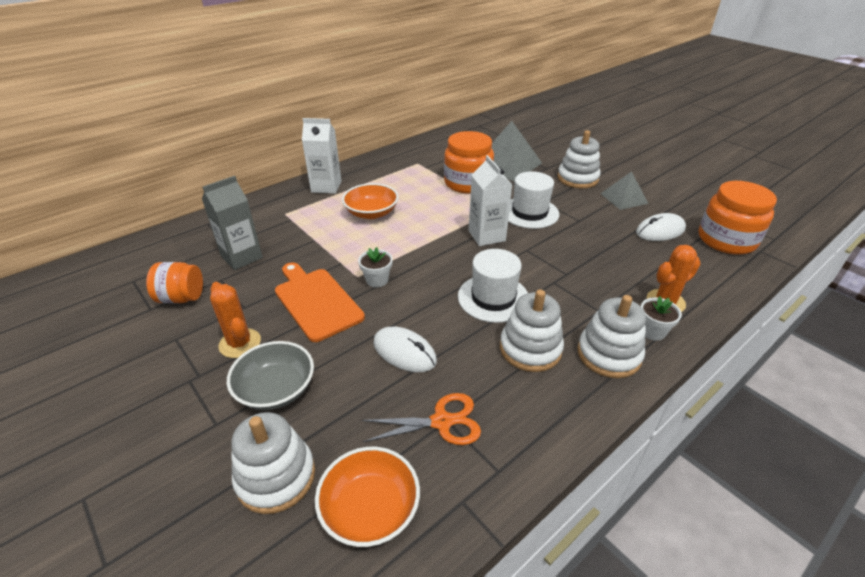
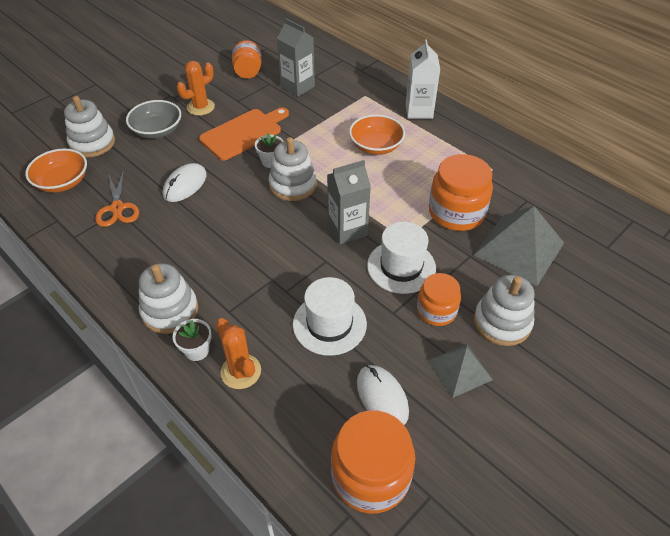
camera: 85 degrees right, 10 degrees up
white hat [458,249,528,323] -> white hat moved to [293,277,367,356]
white carton [469,155,512,246] -> grey carton [327,160,371,244]
white stacking toy [500,289,564,372] -> white stacking toy moved to [269,137,317,201]
none -> orange jar [417,273,461,326]

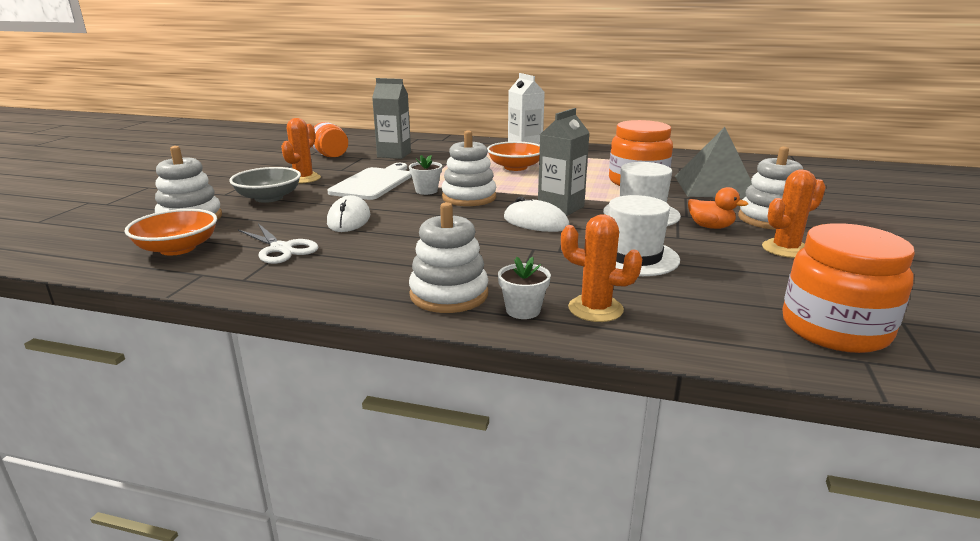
camera: 30 degrees left, 25 degrees down
orange scissors [95,170,139,227] -> white scissors [238,224,318,264]
orange cutting board [199,107,289,161] -> white cutting board [328,163,412,200]
white mouse [357,365,409,425] -> white mouse moved to [504,197,569,232]
orange jar [417,273,461,326] -> orange duck [688,187,748,229]
grey pyramid [428,344,493,398] -> orange cactus [762,170,826,258]

